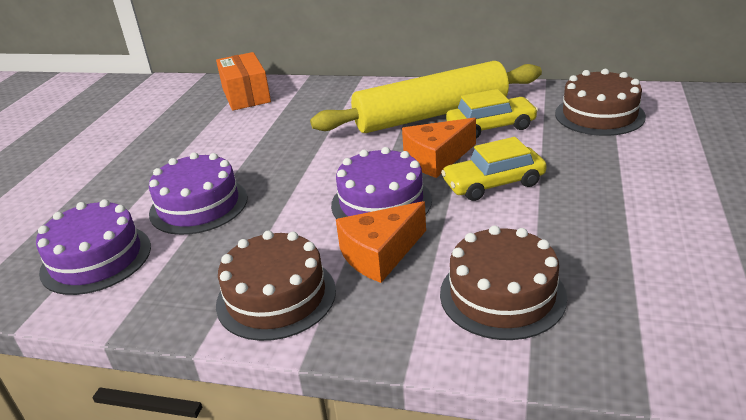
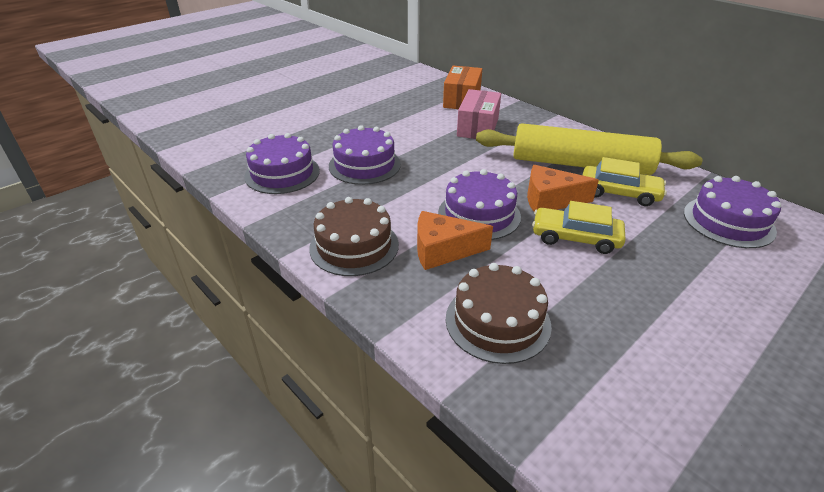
camera: 30 degrees right, 5 degrees up
brown cake [555,69,646,136] -> purple cake [684,176,781,248]
none -> pink box [457,89,501,139]

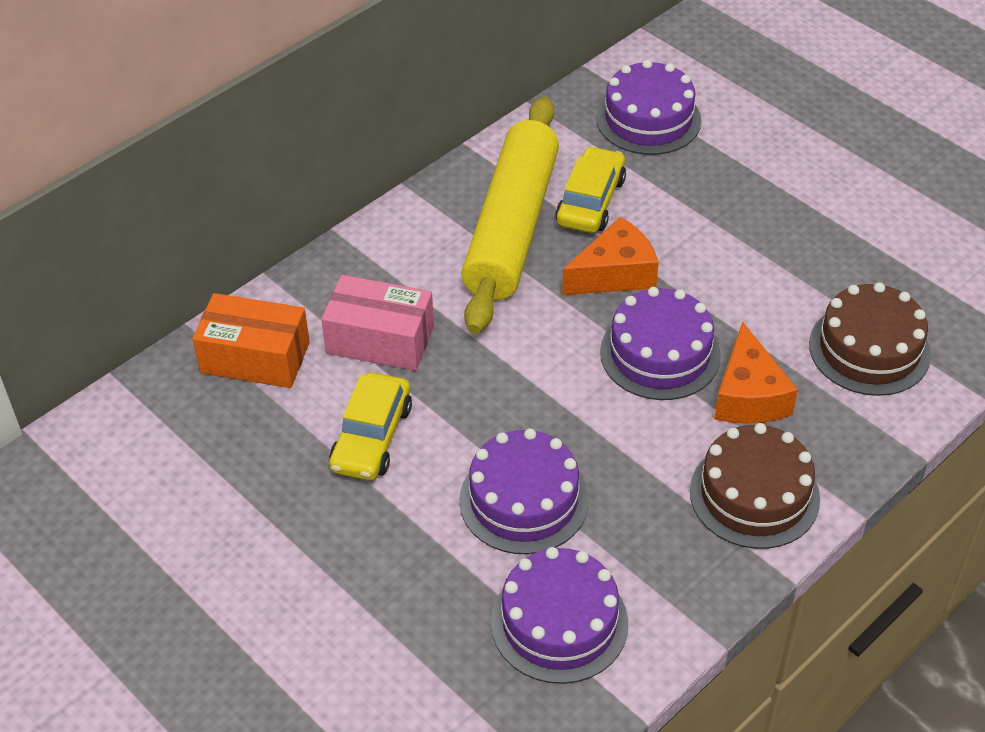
camera: 90 degrees left, 10 degrees up
orange cheese [527,165,599,212] -> orange cheese turned 120 degrees counterclockwise [562,217,659,295]
yellow car [532,201,626,254] -> yellow car moved to [329,372,412,481]

